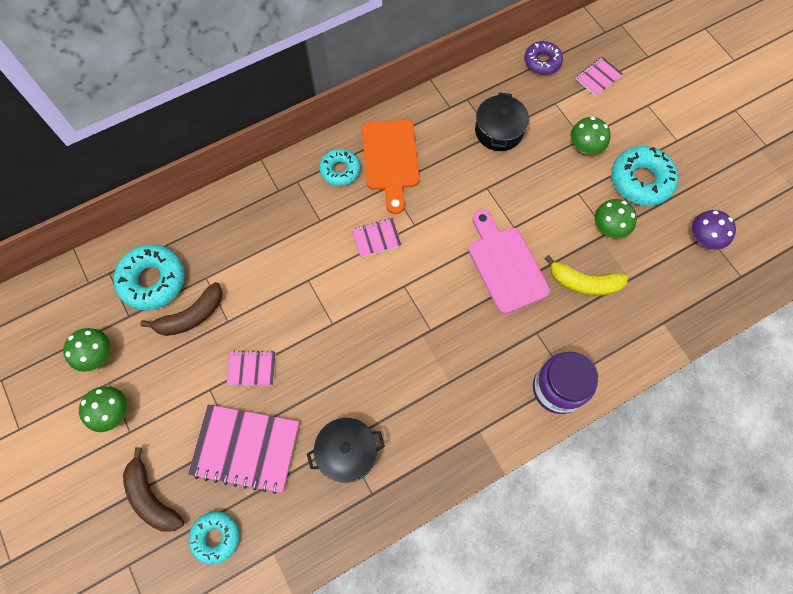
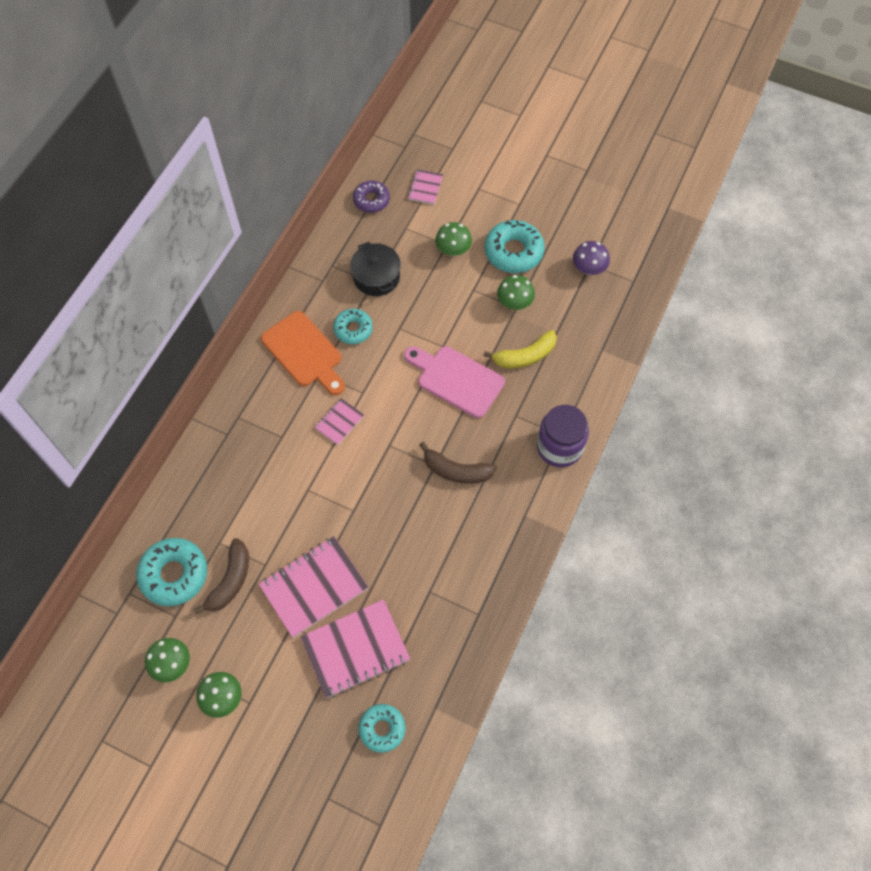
camera: 35 degrees left, 5 degrees down
brown banana [123,447,184,532] -> brown banana moved to [419,442,497,484]
pink notebook [227,350,276,385] -> pink notebook [259,536,369,638], size x1.99
black pot [307,418,385,483] -> none
turquoise donut [319,149,360,186] -> turquoise donut moved to [333,309,373,344]

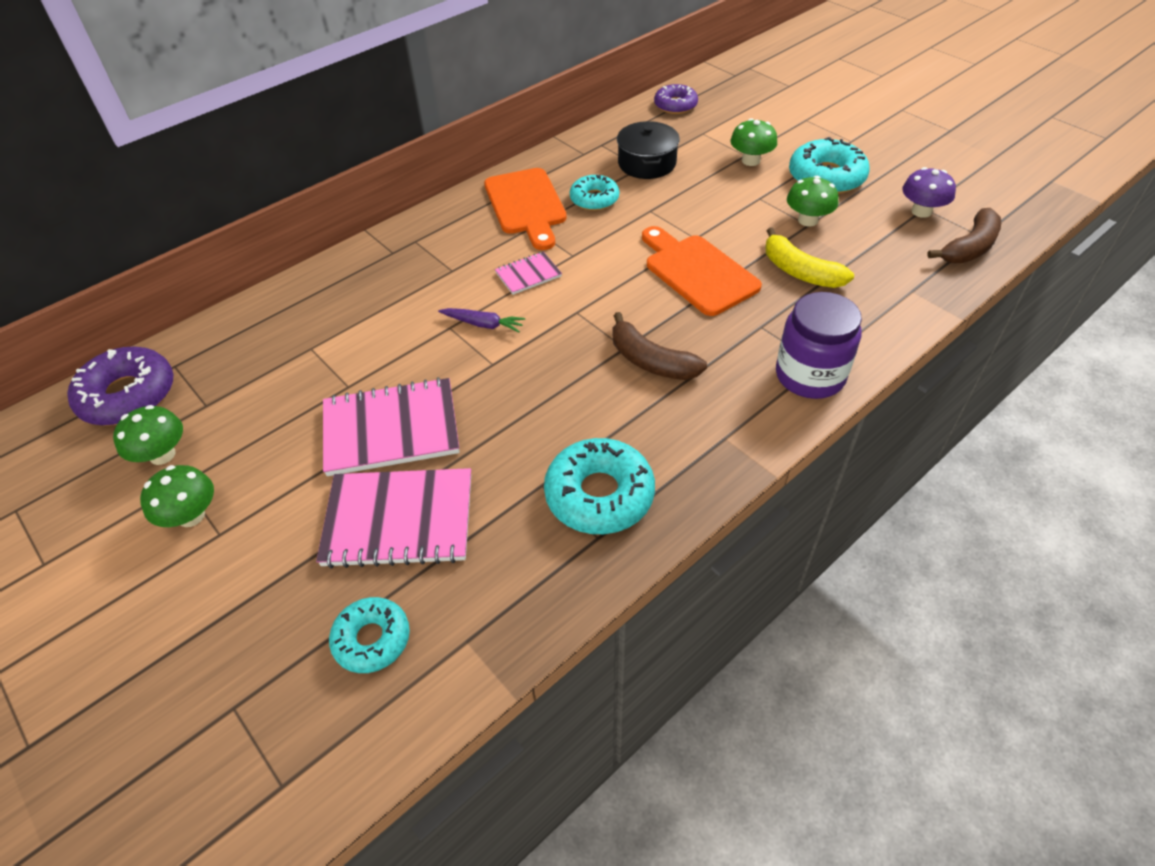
camera: 25 degrees right, 15 degrees down
turquoise donut [136,538,207,606] -> turquoise donut moved to [544,438,655,534]
brown banana [194,538,249,614] -> brown banana moved to [927,208,1001,263]
pink cutting board [404,346,505,418] -> orange cutting board [642,226,762,316]
pink notebook [408,169,443,205] -> none
yellow banana [483,330,557,368] -> yellow banana turned 45 degrees clockwise [765,227,854,288]
none -> purple donut [67,347,174,426]
none -> purple carrot [438,308,525,332]

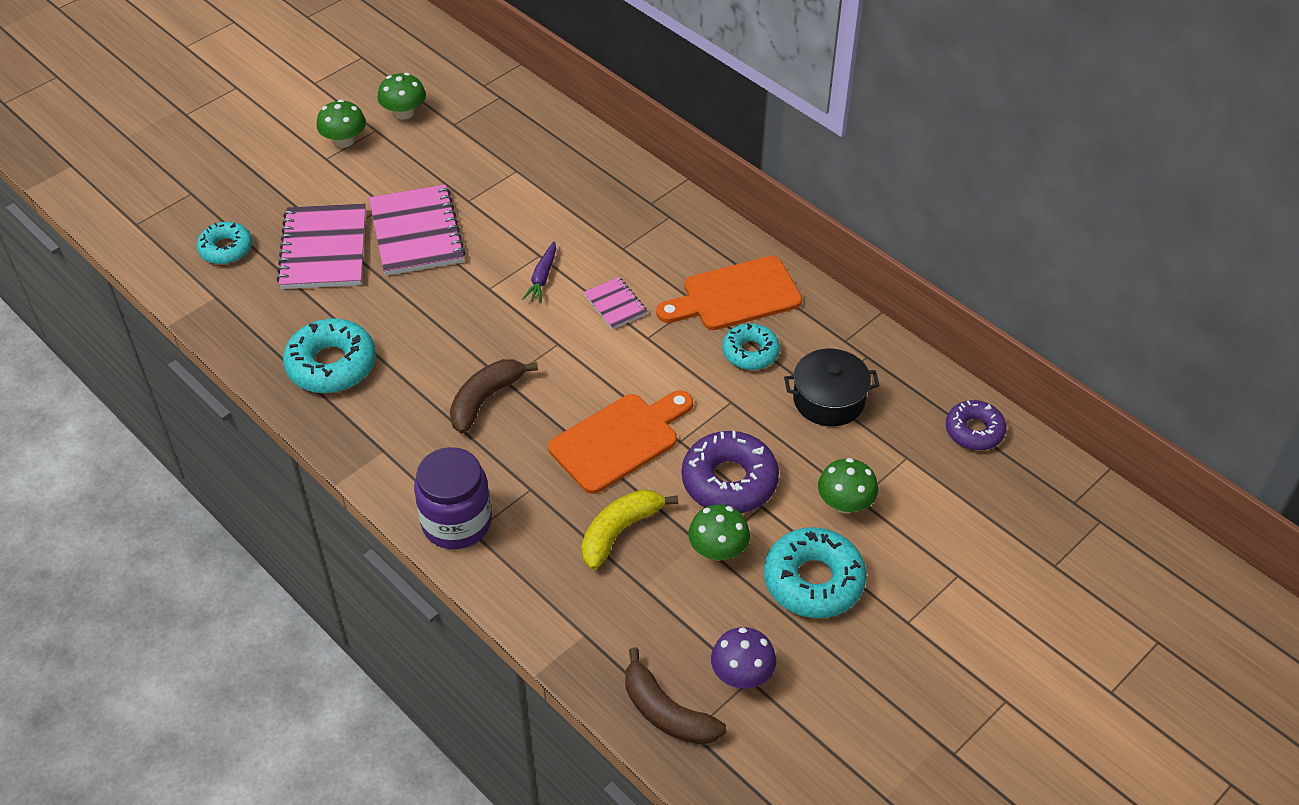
camera: 85 degrees right, 0 degrees up
purple donut [67,347,174,426] -> purple donut moved to [682,431,779,513]

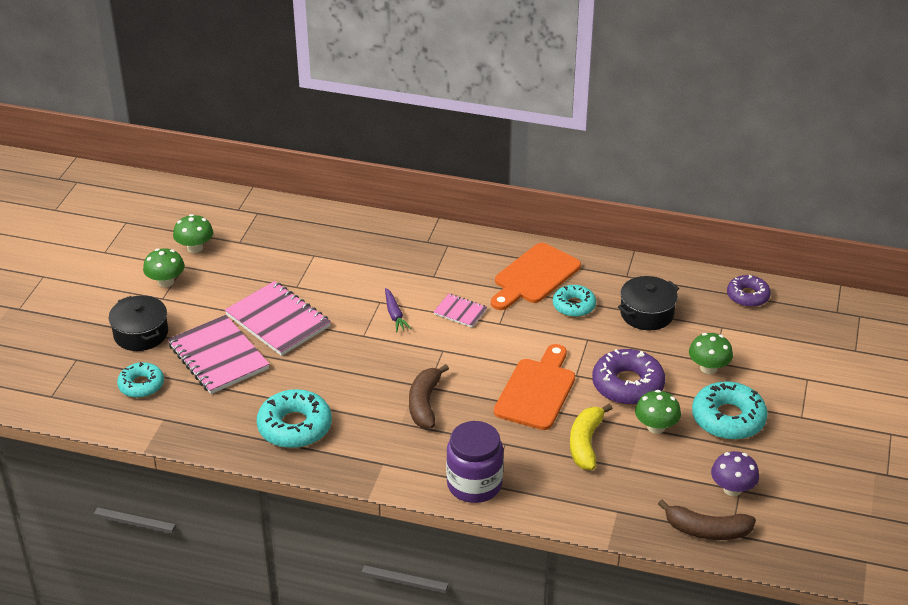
camera: 30 degrees left, 10 degrees down
none -> black pot [108,295,168,351]

